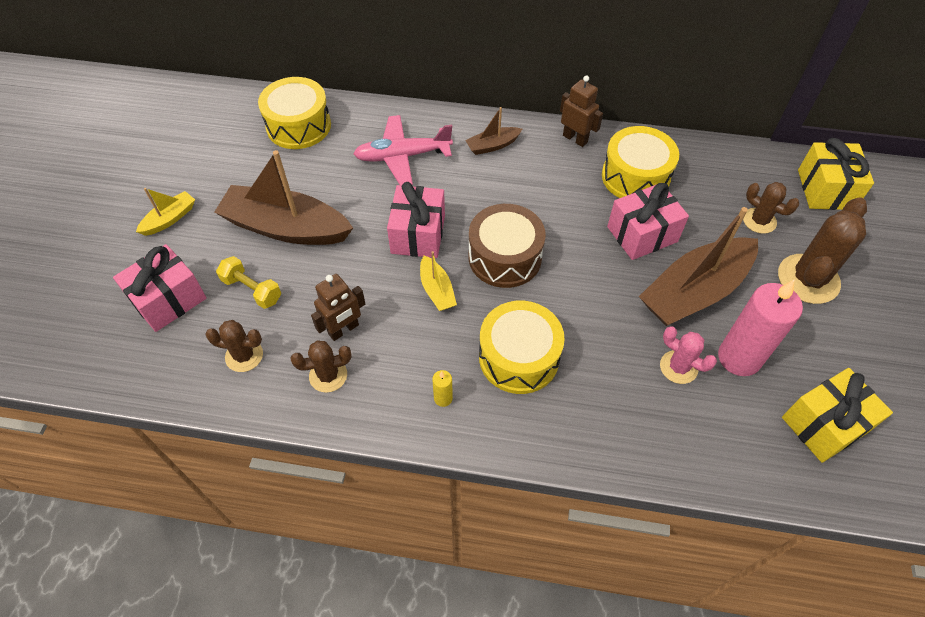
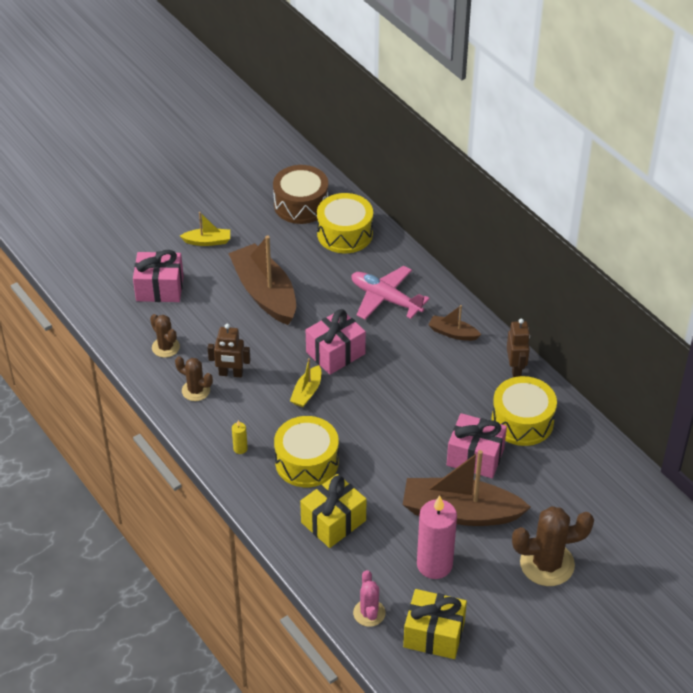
camera: 45 degrees right, 10 degrees down
yellow dumbbell [216,256,281,309] -> none
brown drum [469,204,546,288] -> brown drum moved to [273,165,328,224]
pink cactus [660,326,717,384] -> pink cactus moved to [353,570,385,627]
brown cactus [743,182,799,234] -> none
yellow gift [798,138,874,210] -> yellow gift moved to [300,474,366,548]

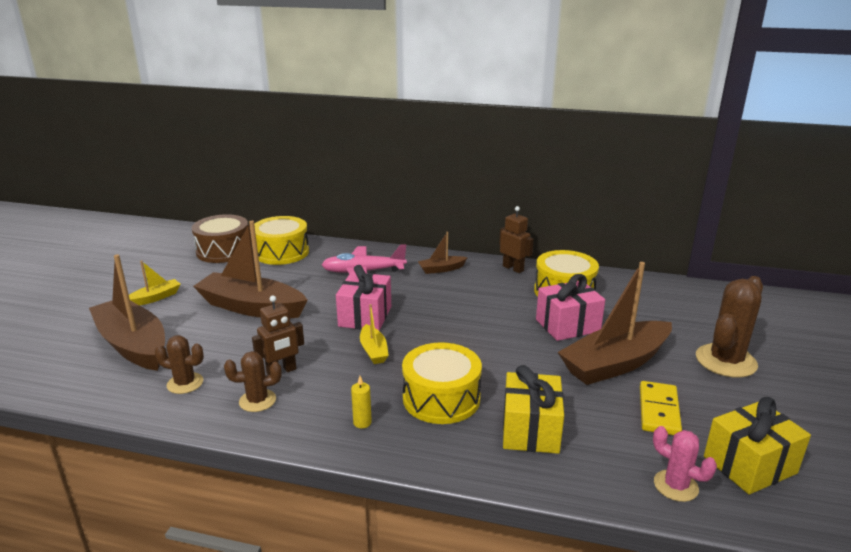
camera: 40 degrees left, 20 degrees down
pink gift [133,250,184,302] -> brown boat [89,254,165,371]
pink candle [417,495,457,579] -> yellow domino [640,381,682,435]

